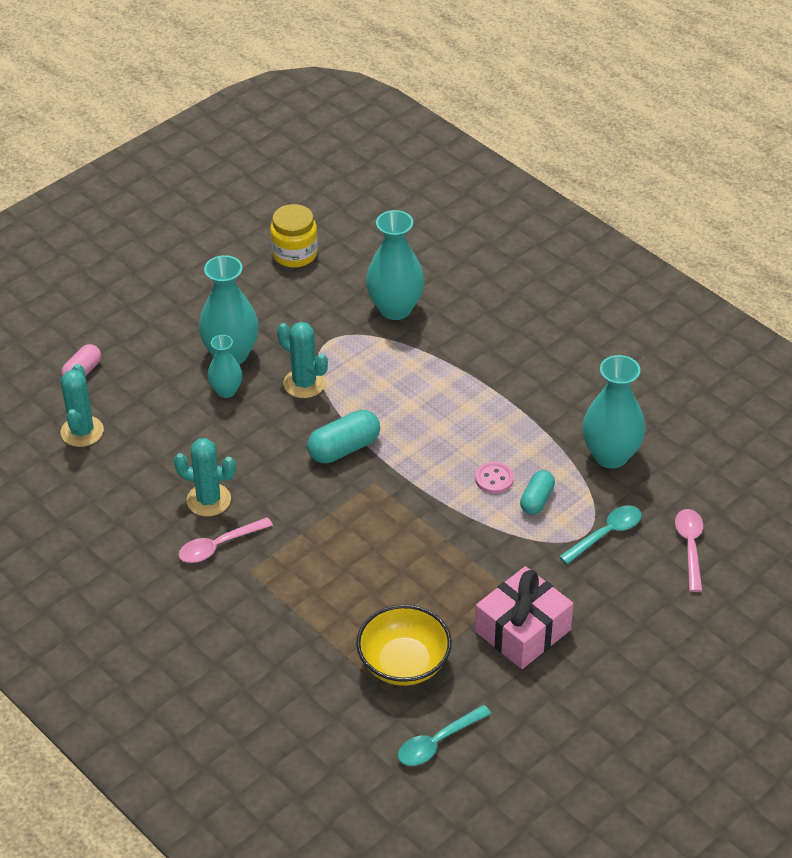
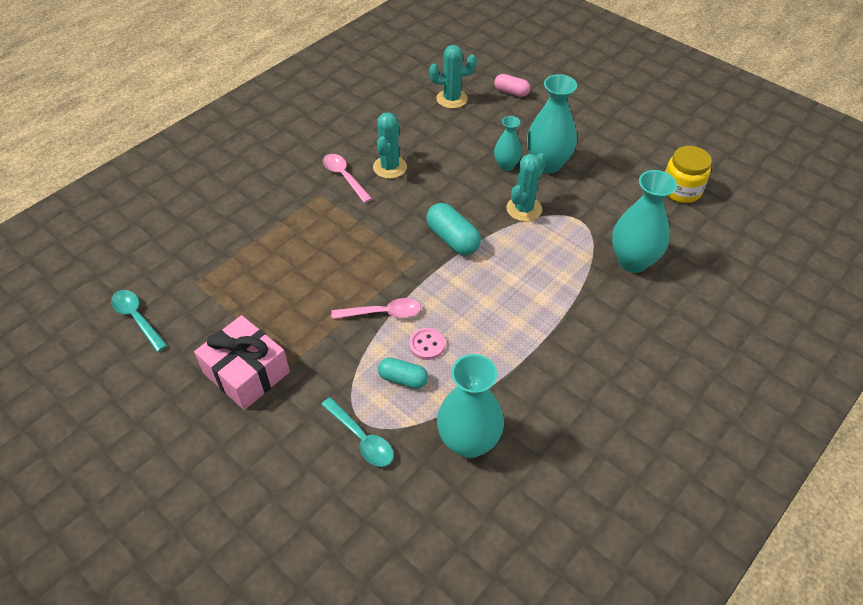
camera: 85 degrees right, 5 degrees up
yellow bowl [356,604,452,686] -> none
pink spoon [675,509,703,592] -> pink spoon moved to [331,298,421,319]

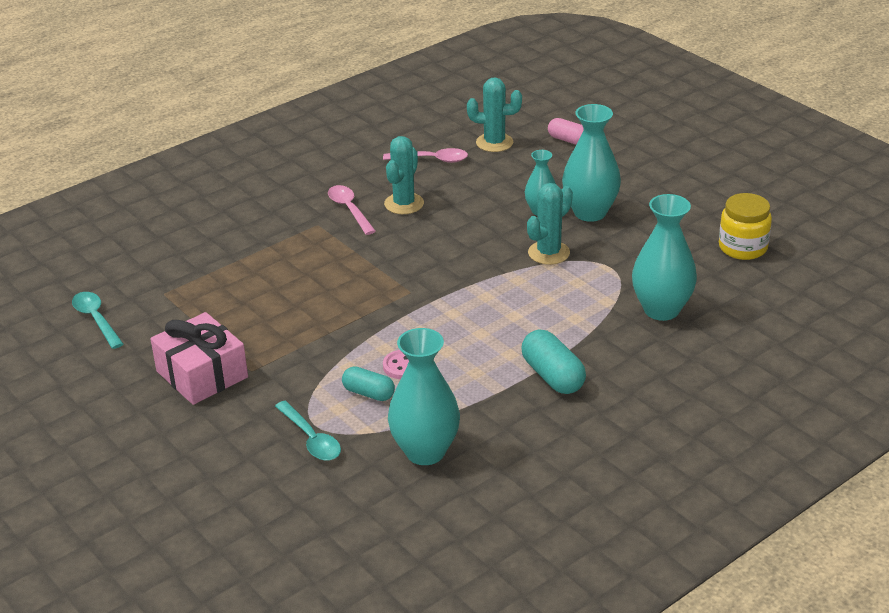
camera: 10 degrees right, 15 degrees down
pink spoon [331,298,421,319] -> pink spoon moved to [383,148,468,163]
turquoise capsule [426,203,481,255] -> turquoise capsule moved to [521,330,586,394]

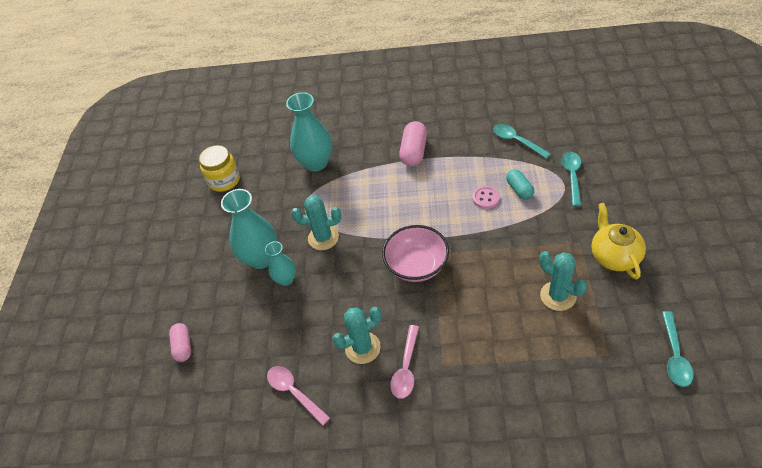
camera: 135 degrees left, 15 degrees up
pink gift [150,312,248,405] -> yellow teapot [591,203,646,280]
turquoise vase [388,328,460,465] -> turquoise spoon [493,124,551,159]
turquoise cactus [467,77,522,152] -> turquoise cactus moved to [540,251,587,311]
turquoise capsule [521,330,586,394] -> pink capsule [399,121,427,166]
none -> pink bowl [382,225,449,282]

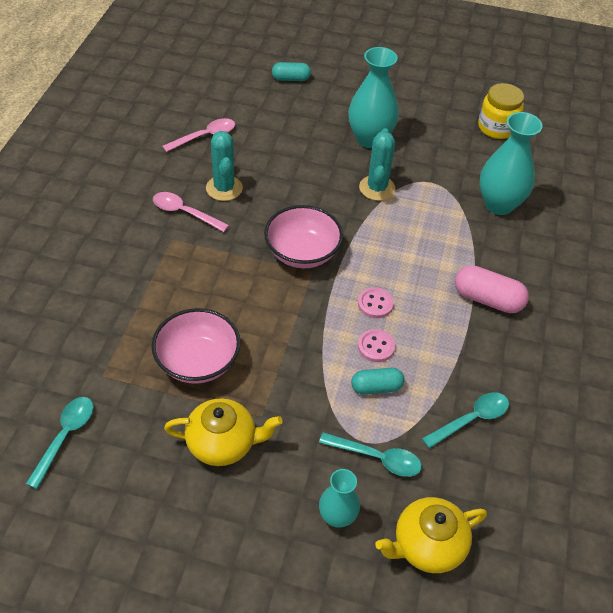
camera: 95 degrees right, 0 degrees up
pink capsule [169,323,191,362] -> turquoise capsule [272,62,311,81]
turquoise vase [265,241,296,286] -> turquoise vase moved to [319,469,360,528]
turquoise cactus [540,251,587,311] -> pink bowl [152,308,241,384]
turquoise spoon [662,311,694,387] -> turquoise spoon turned 90 degrees clockwise [26,397,93,489]
none -> pink button [358,287,394,318]
none -> yellow teapot [375,497,487,573]

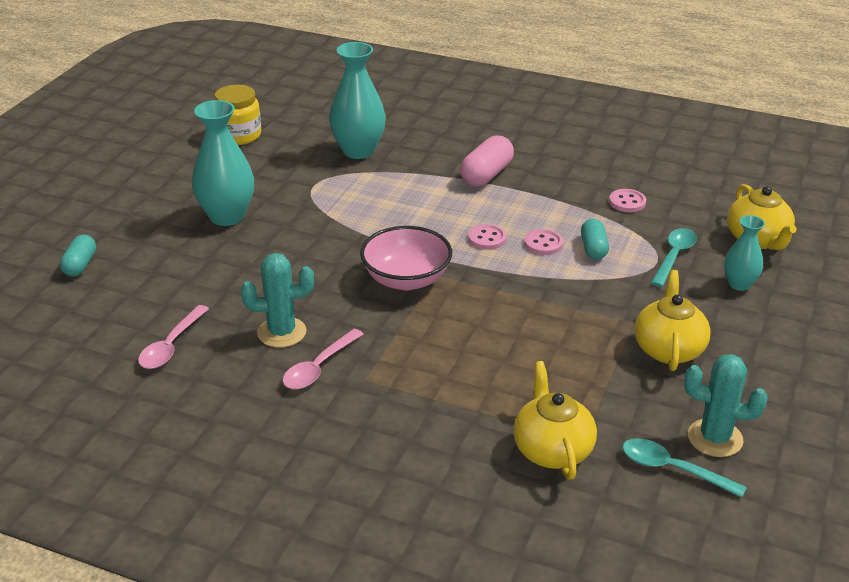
camera: 80 degrees left, 15 degrees down
pink bowl [152,308,241,384] -> none
pink spoon [162,118,235,152] -> pink spoon turned 135 degrees counterclockwise [138,305,209,369]
turquoise cactus [359,128,396,201] -> turquoise cactus moved to [684,354,768,457]
turquoise spoon [422,392,509,449] -> pink button [609,189,646,212]
none -> yellow teapot [513,361,597,480]

